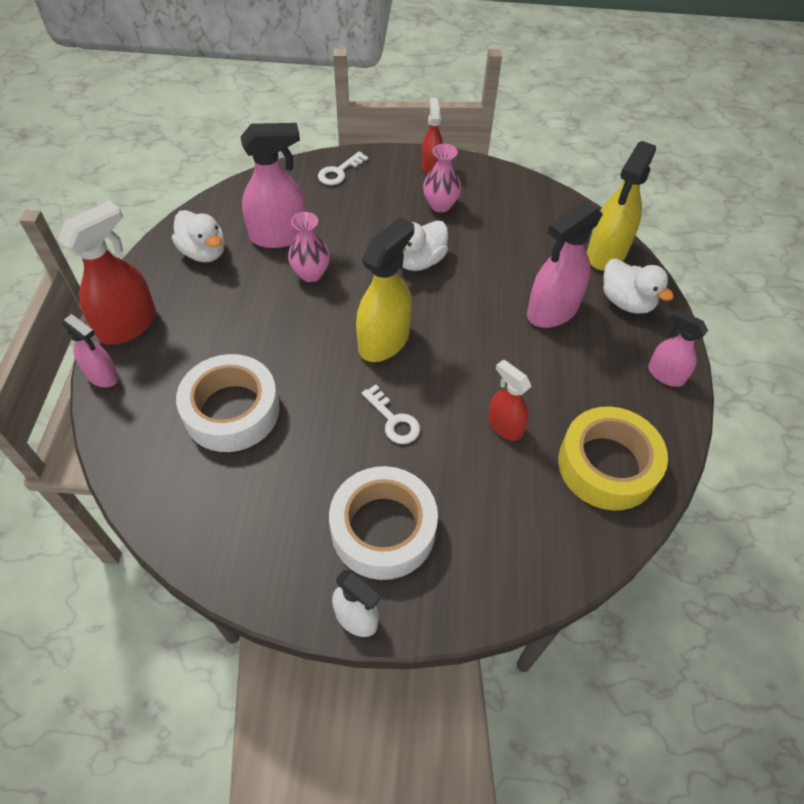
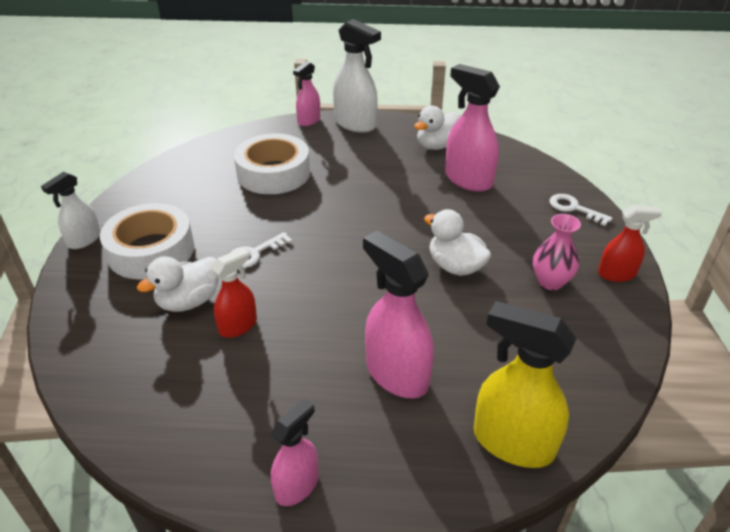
camera: 90 degrees right, 15 degrees down
red spray bottle [58,200,156,345] -> white spray bottle [333,19,381,133]
pink spray bottle [240,123,306,248] -> pink spray bottle turned 150 degrees clockwise [445,64,500,192]
pink vase [288,212,330,282] -> none
yellow spray bottle [356,217,414,362] -> none
yellow tape [558,406,668,510] -> none
white duck [603,258,674,314] -> white duck moved to [137,256,219,312]

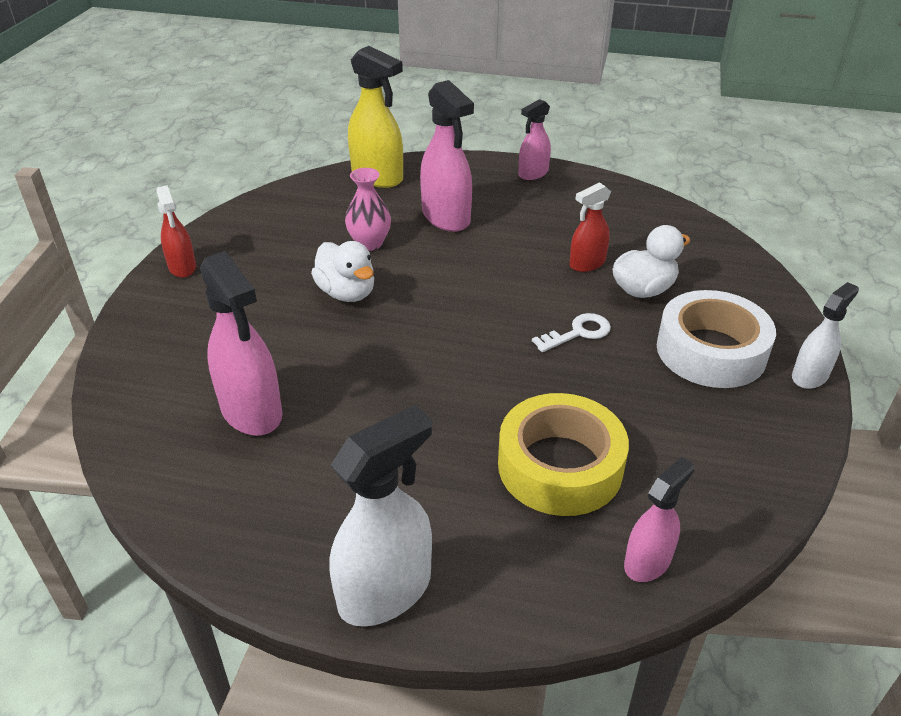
camera: 170 degrees left, 0 degrees up
white tape [234,133,310,194] -> yellow tape [498,393,629,516]
pink spray bottle [293,61,320,126] -> pink spray bottle moved to [624,457,694,582]
white spray bottle [333,19,381,133] -> white spray bottle turned 90 degrees clockwise [329,405,432,627]
white duck [414,106,461,150] -> none
pink vase [533,214,581,290] -> pink vase moved to [345,168,391,251]
white key [549,194,612,226] -> none
red spray bottle [598,205,662,282] -> red spray bottle turned 120 degrees counterclockwise [156,185,196,278]

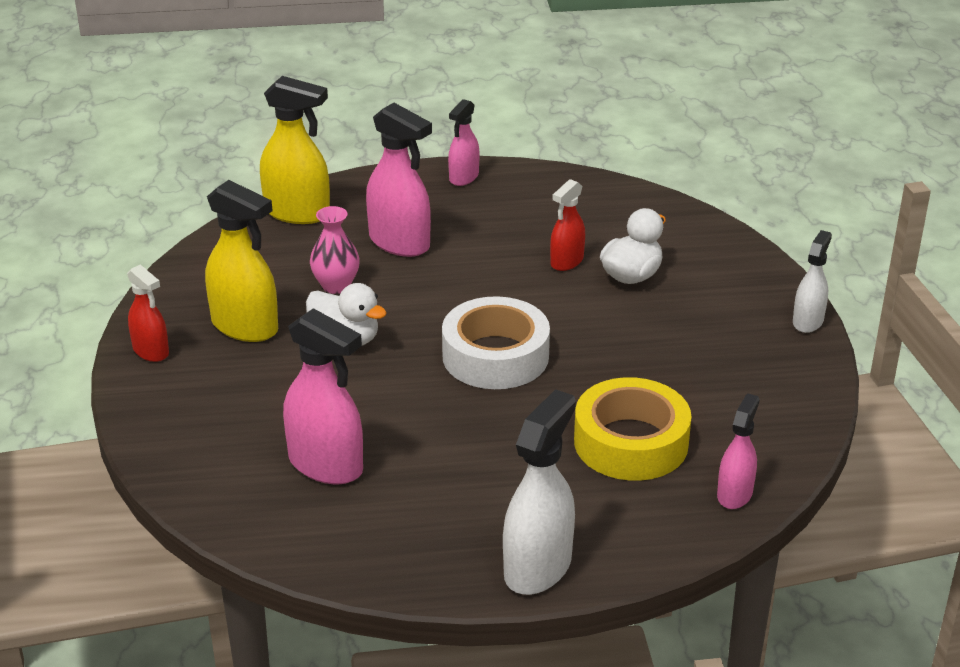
camera: 20 degrees left, 5 degrees down
white key [532,313,611,352] -> none
white tape [657,290,776,388] -> white tape moved to [442,296,550,389]
none -> yellow spray bottle [205,180,278,342]

